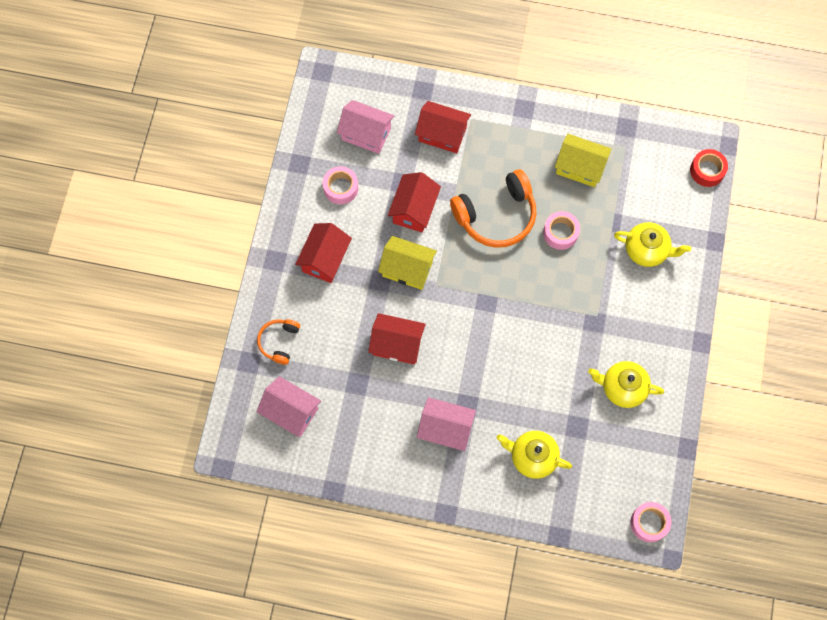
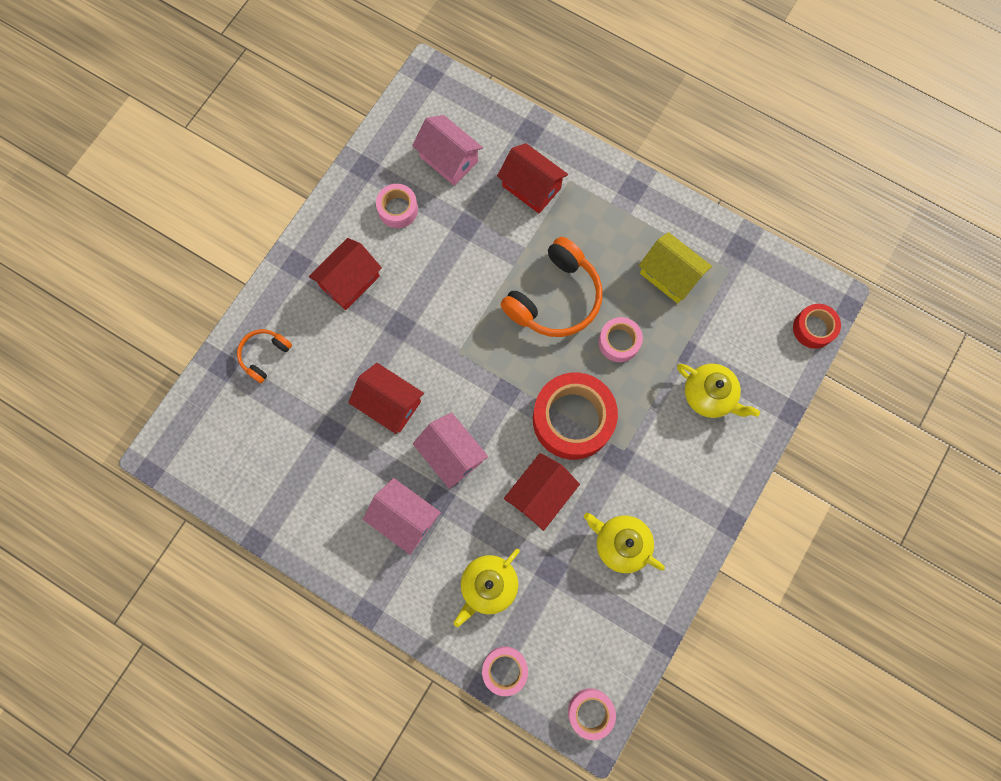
camera: 20 degrees right, 5 degrees up
pink house [256,376,321,437] -> pink house moved to [413,412,488,489]
yellow house [378,236,437,290] -> none
red house [388,172,441,233] -> red house moved to [504,453,580,531]
orange headphones [450,169,536,248] -> orange headphones turned 45 degrees counterclockwise [500,237,602,337]
yellow teapot [496,431,572,479] -> yellow teapot turned 90 degrees counterclockwise [453,549,520,627]
none -> pink tape [482,647,528,696]
none -> red tape [533,372,618,460]

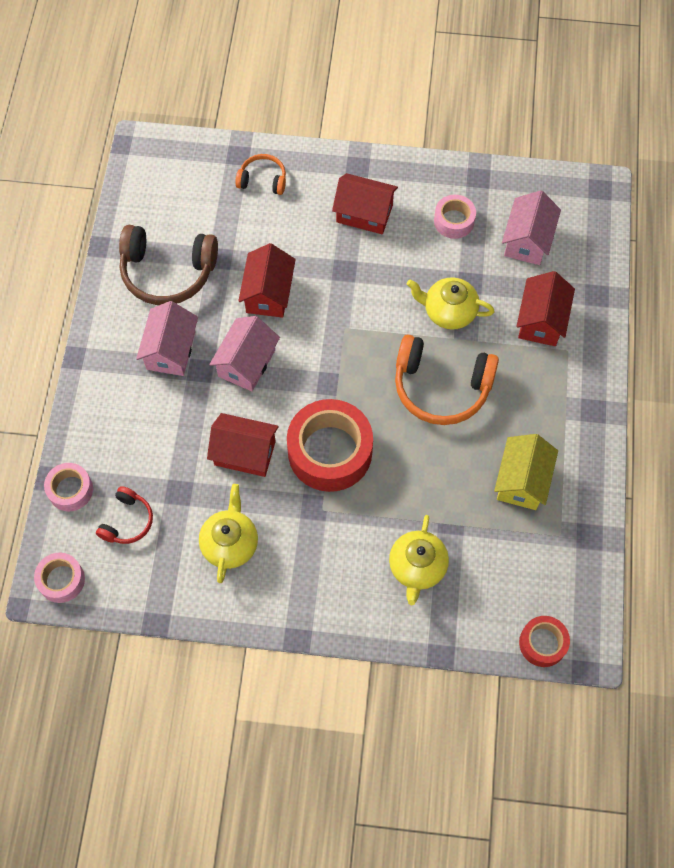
camera: 65 degrees right, 10 degrees down
yellow teapot [453,549,520,627] -> yellow teapot moved to [407,277,495,330]
pink tape [599,317,643,362] -> none
none -> red headphones [96,486,153,544]
none -> brown headphones [119,225,218,305]

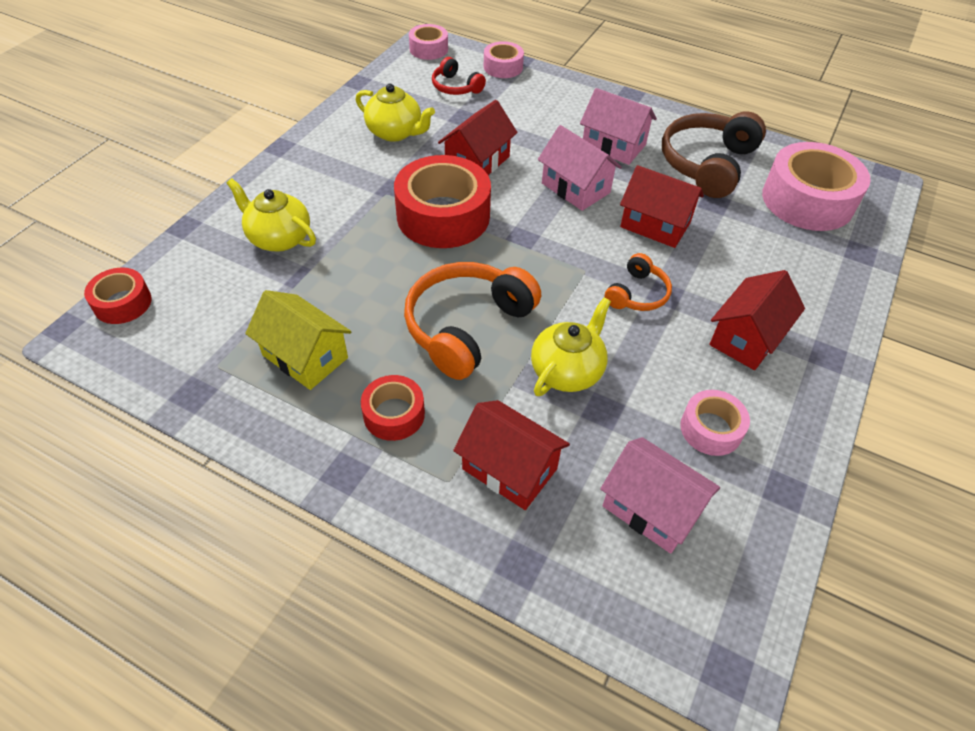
camera: 110 degrees right, 15 degrees down
orange headphones [235,154,286,195] -> orange headphones moved to [605,253,672,311]
none -> red tape [361,375,425,441]
none -> pink tape [762,142,871,231]

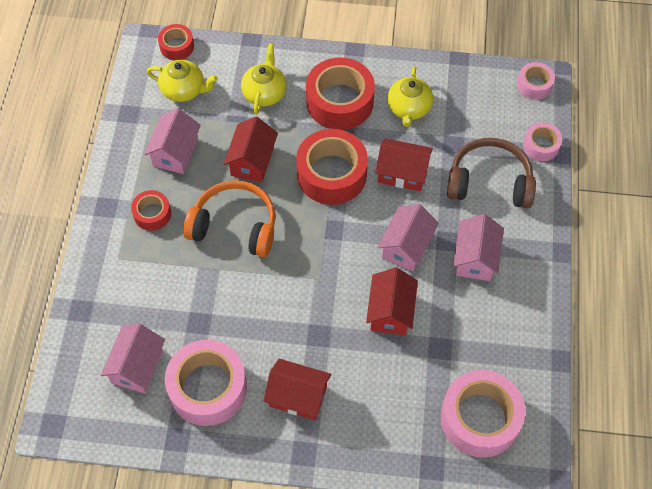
camera: 70 degrees right, 10 degrees up
yellow house [245,290,352,390] -> pink house [144,108,201,174]
red headphones [432,57,486,95] -> none
red house [453,400,570,510] -> red house moved to [224,117,278,182]
yellow teapot [531,298,611,396] -> yellow teapot moved to [147,60,218,102]
orange headphones [605,253,672,311] -> none
brown headphones [662,111,766,198] -> brown headphones moved to [447,138,536,209]
pink tape [680,390,750,456] -> pink tape [165,340,247,426], size x1.91
none -> red tape [306,57,375,130]

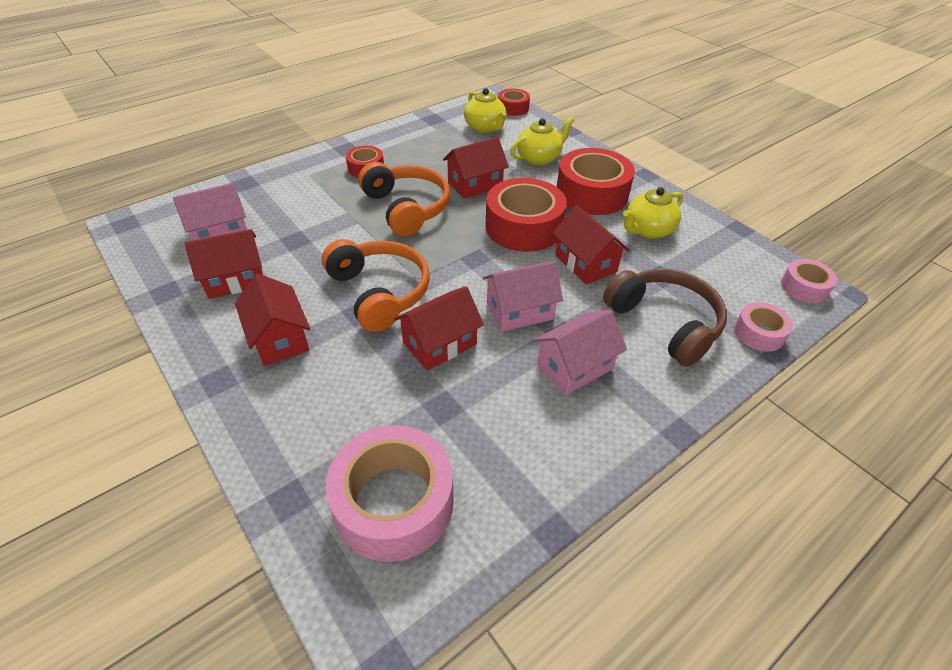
camera: 45 degrees right, 15 degrees down
pink house [144,108,201,174] -> none
pink tape [165,340,247,426] -> red house [185,229,263,299]
none -> orange headphones [322,239,430,332]

